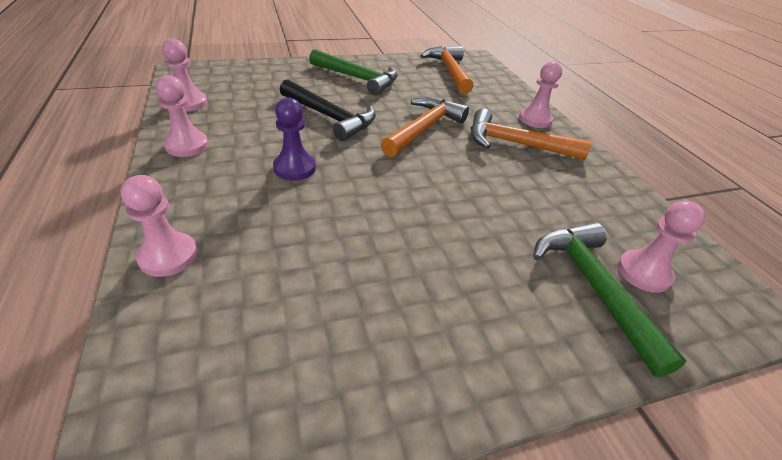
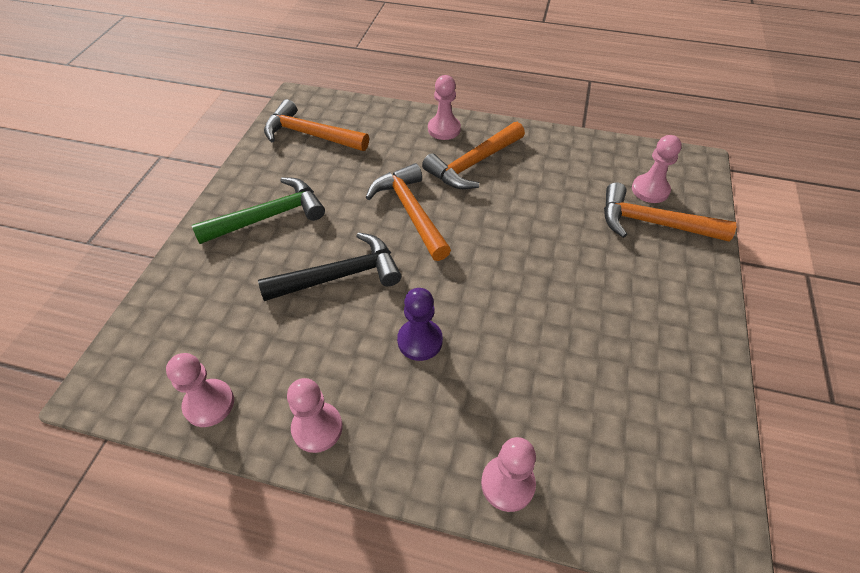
camera: 55 degrees left, 10 degrees up
green hammer [533,223,686,377] -> orange hammer [604,182,736,242]

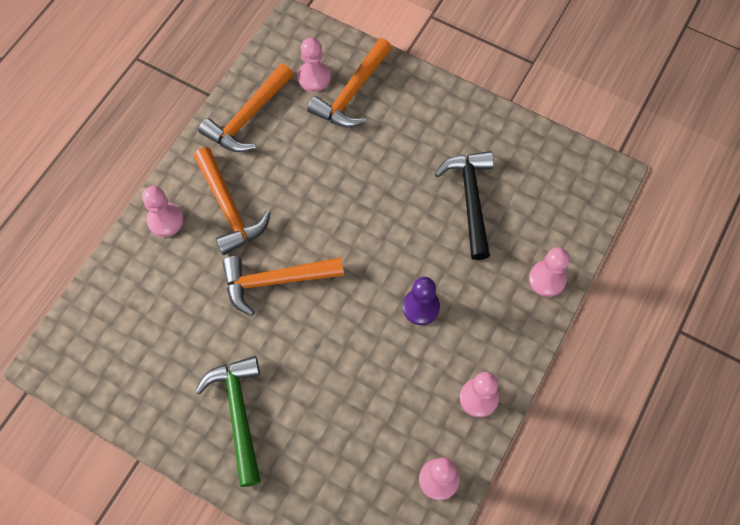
camera: 75 degrees left, 15 degrees up
black hammer [258,232,401,301] -> black hammer moved to [435,151,494,260]
orange hammer [264,99,369,151] -> orange hammer moved to [199,63,293,152]

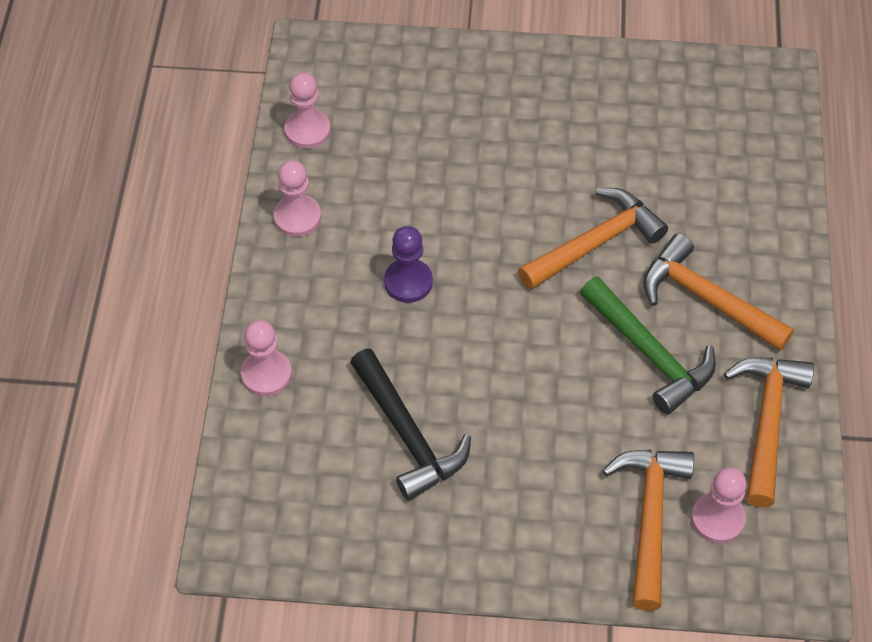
camera: 155 degrees right, 10 degrees down
pink pawn [142,186,184,237] -> none
green hammer [195,356,261,487] -> green hammer moved to [580,277,716,415]

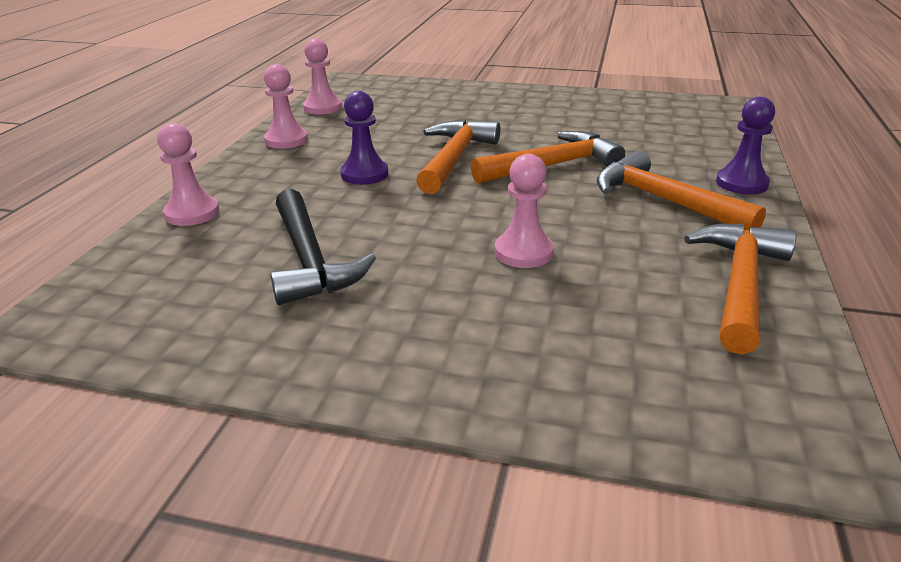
camera: 10 degrees right, 25 degrees down
green hammer [580,277,716,415] -> none
orange hammer [603,450,694,611] -> orange hammer moved to [416,120,500,194]
pink pawn [691,467,747,544] -> pink pawn moved to [495,154,554,268]
none -> purple pawn [716,96,775,194]

